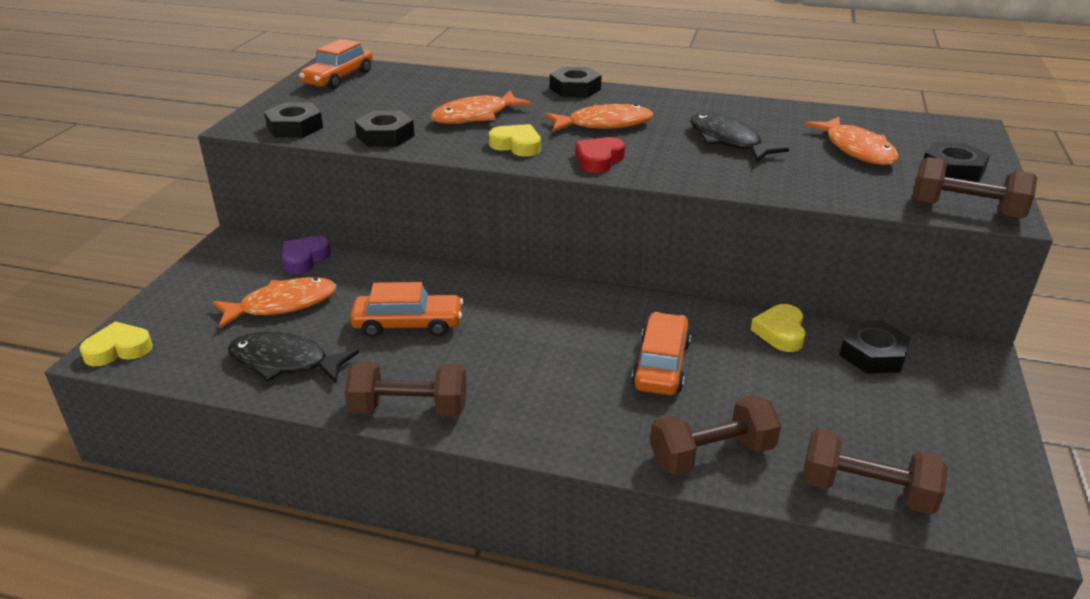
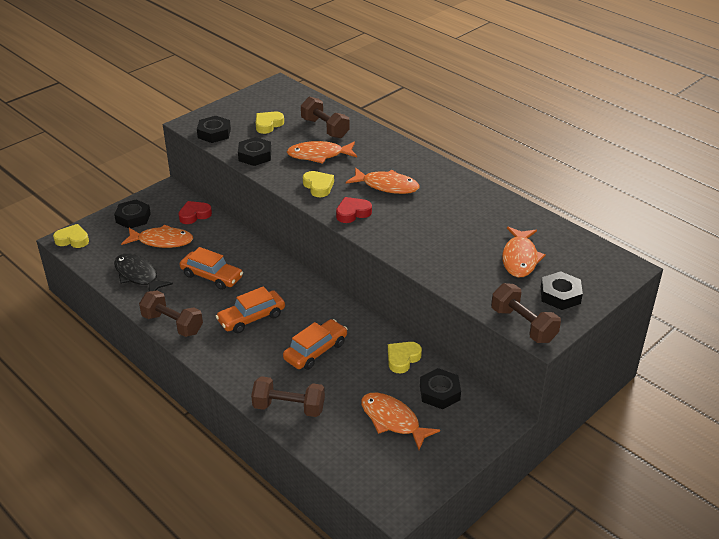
camera: 30 degrees right, 5 degrees up
purple heart [282,236,331,274] -> red heart [178,201,212,224]
orange car [299,39,373,89] -> orange car moved to [215,286,285,333]
black nut [550,67,602,98] -> black nut moved to [114,199,151,229]
black fish [690,113,789,162] -> none
brown dumbbell [803,428,948,515] -> brown dumbbell moved to [301,97,349,138]
none -> yellow heart [256,112,284,134]
none -> orange fish [361,393,440,450]

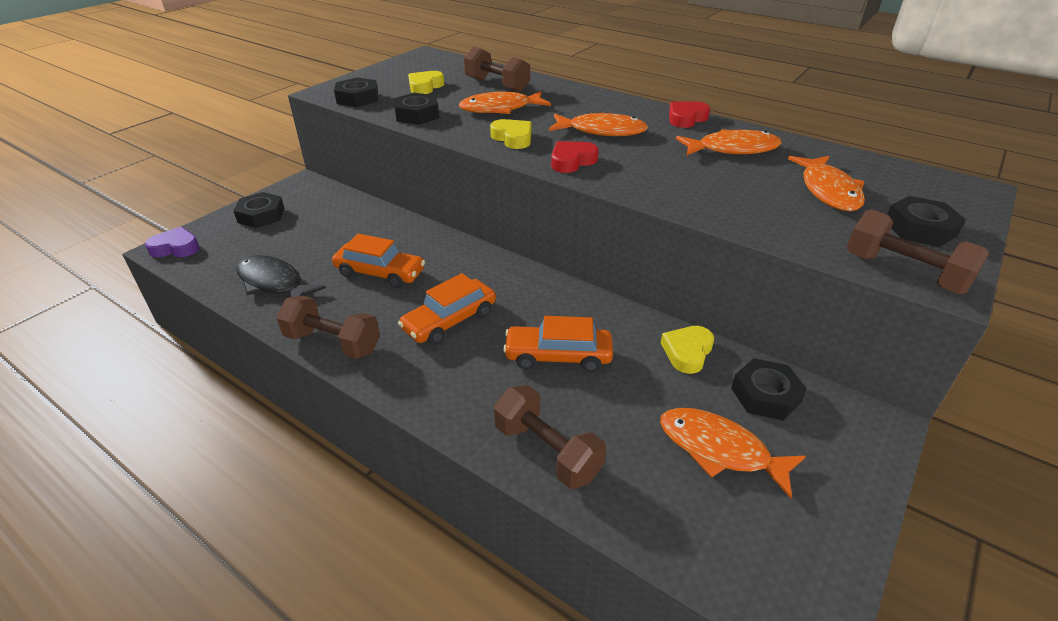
camera: 10 degrees left, 0 degrees up
yellow heart [53,224,89,248] -> purple heart [145,227,200,257]
orange fish [121,224,193,248] -> orange fish moved to [676,129,782,156]
red heart [178,201,212,224] -> red heart moved to [669,102,710,128]
brown dumbbell [251,376,325,417] -> brown dumbbell turned 45 degrees clockwise [494,385,606,489]
orange car [283,319,348,370] -> orange car turned 120 degrees counterclockwise [503,316,613,372]

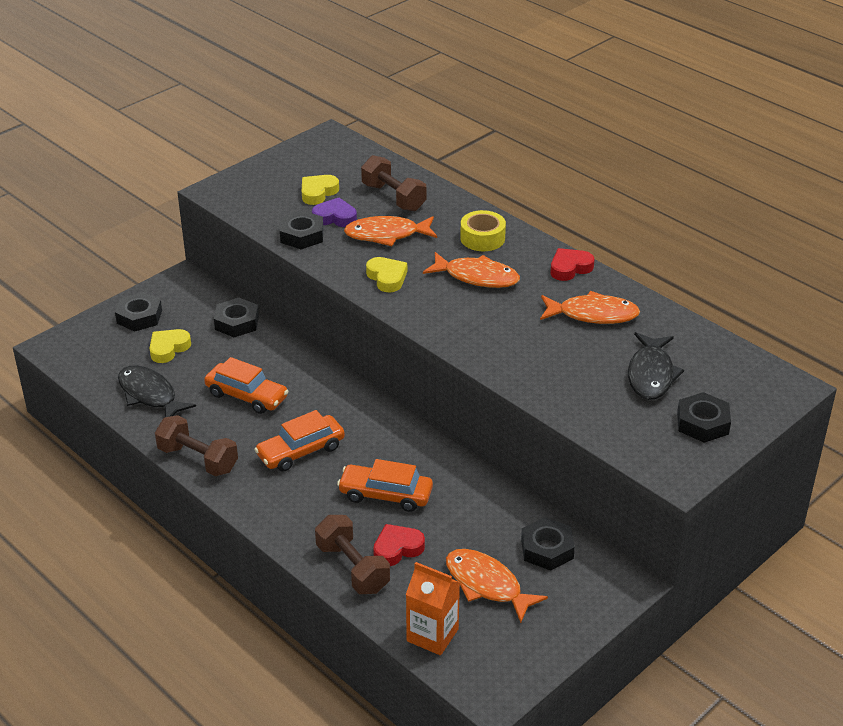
camera: 10 degrees right, 0 degrees up
purple heart [145,227,200,257] -> purple heart moved to [312,198,357,227]
black nut [334,78,378,107] -> black nut moved to [214,298,259,337]
red heart [551,141,599,173] -> red heart moved to [373,524,425,566]
yellow heart [661,326,714,374] -> yellow heart moved to [149,329,191,363]
orange fish [788,156,865,211] -> black fish [628,332,684,400]
brown dumbbell [846,209,989,294] -> none
none -> orange carton [406,562,460,655]
none -> yellow tape [460,210,506,251]

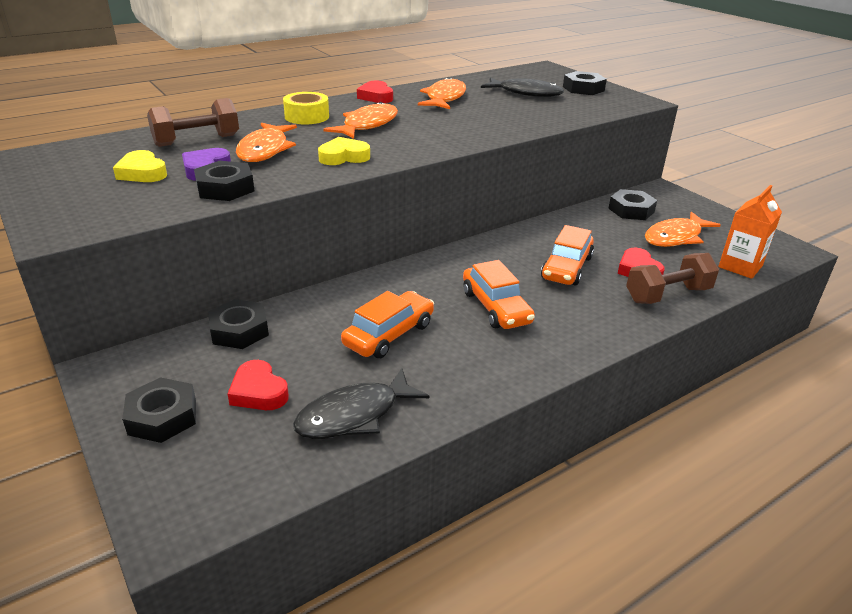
camera: 80 degrees left, 5 degrees down
yellow heart [149,329,191,363] -> red heart [228,360,289,410]
brown dumbbell [155,415,238,476] -> none

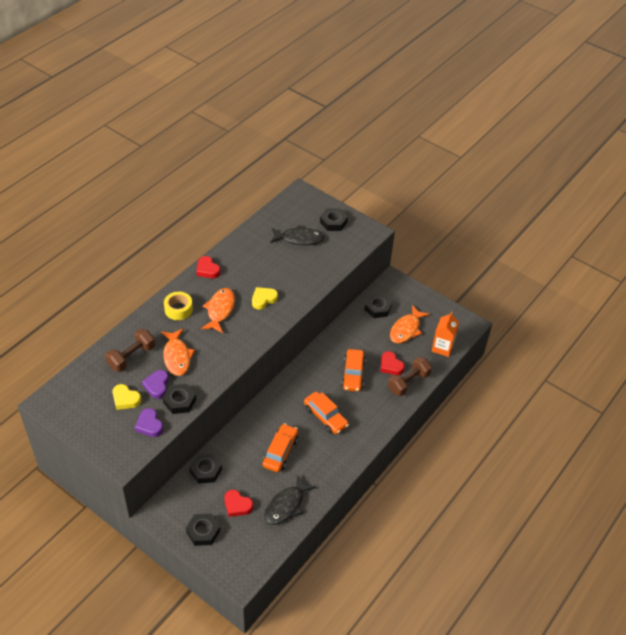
camera: 20 degrees left, 15 degrees up
yellow heart [318,137,370,165] -> yellow heart moved to [252,287,278,309]
orange fish [418,77,466,109] -> none
none -> purple heart [135,408,163,437]

